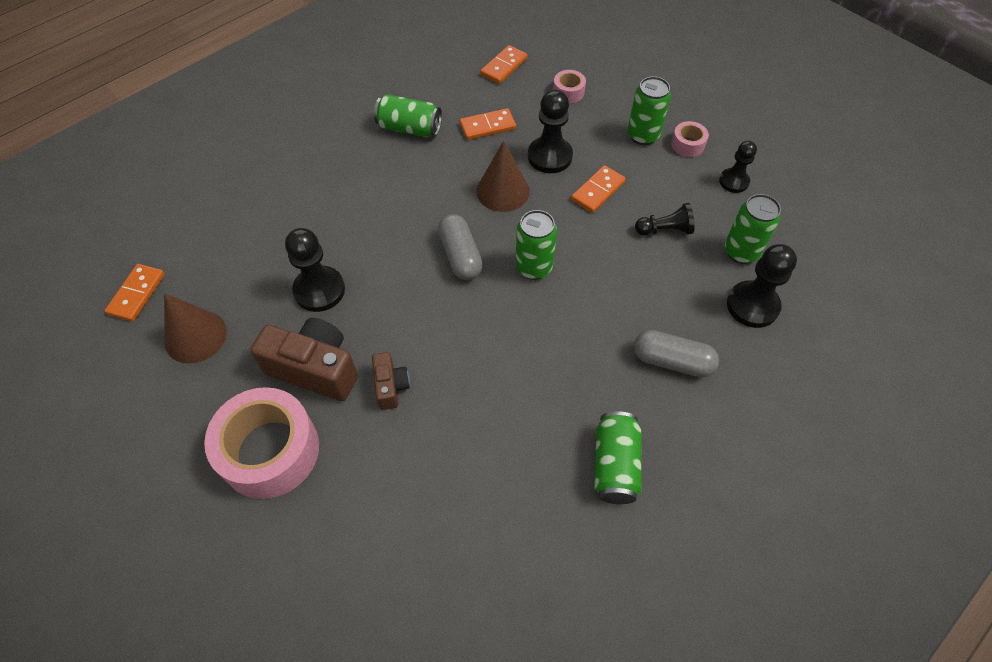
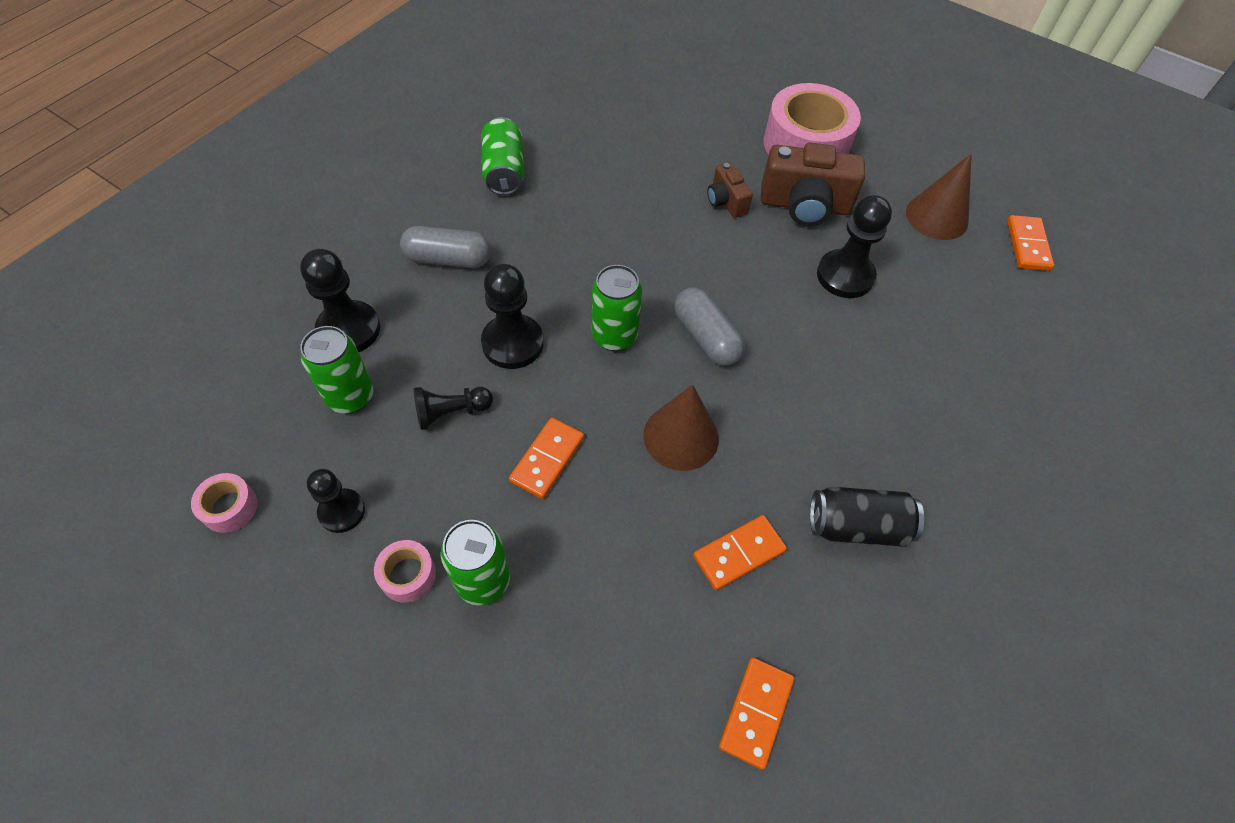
camera: 165 degrees right, 0 degrees up
green can [374,94,442,137] -> black can [810,487,924,547]
black pawn [528,90,573,173] -> black pawn moved to [481,264,544,369]
pink tape [553,70,586,103] -> pink tape moved to [191,473,257,533]

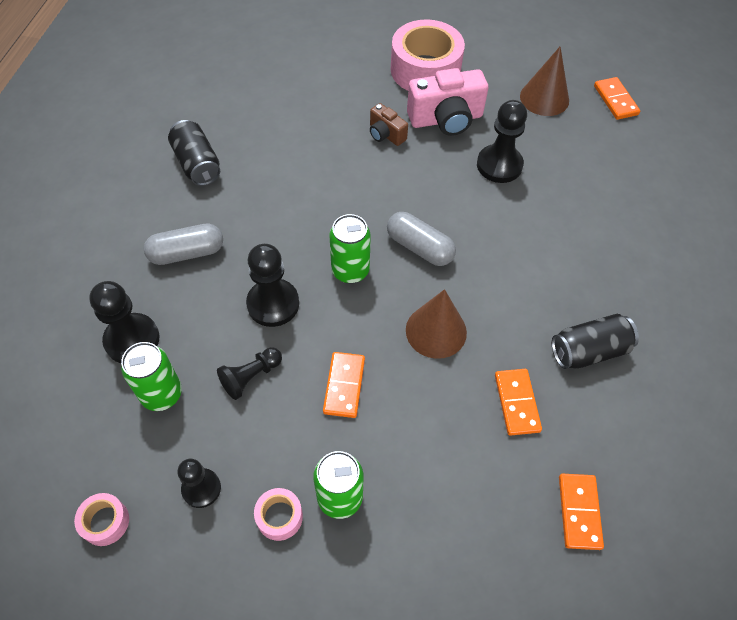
camera: 20 degrees left, 0 degrees up
green can [481,117,524,195] -> black can [168,120,220,186]
orange domino [693,515,787,590] -> orange domino turned 45 degrees counterclockwise [495,369,542,436]
brown camera [760,142,865,226] -> pink camera [407,68,488,136]

